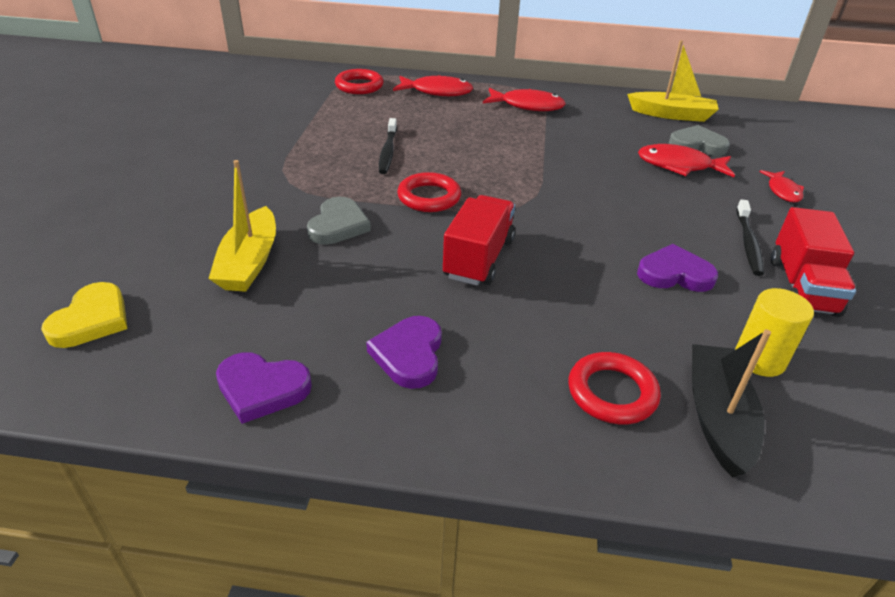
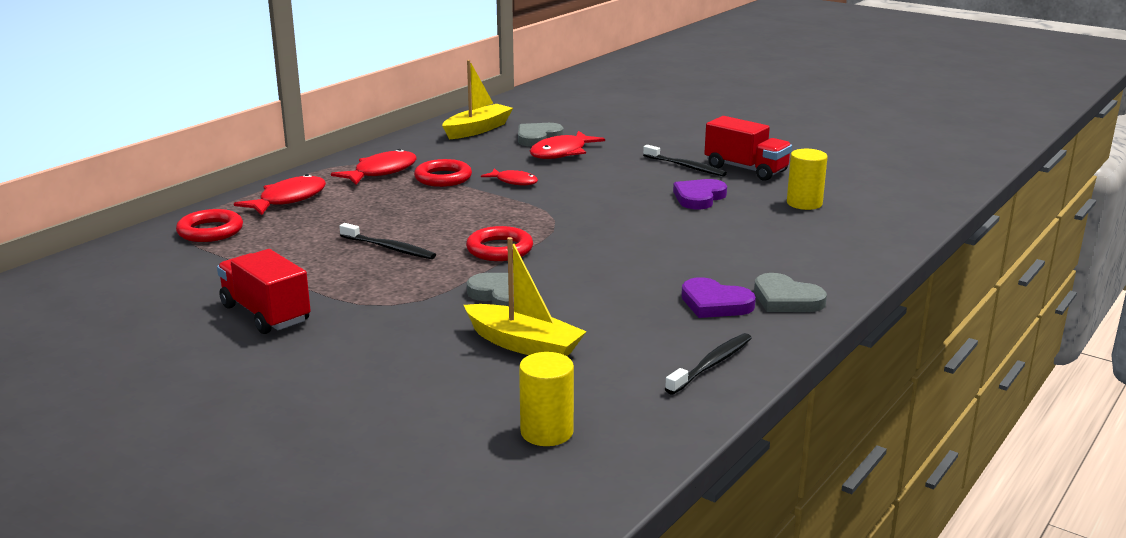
camera: 60 degrees left, 15 degrees down
yellow heart [41,282,128,348] -> yellow cylinder [519,352,574,446]
purple heart [216,352,312,424] -> black toothbrush [665,333,752,395]
red truck [443,195,515,286] -> red truck moved to [217,249,311,334]
red ring [568,352,661,424] -> red ring moved to [414,159,472,187]
black boat [692,329,771,478] -> none
red fish [760,170,804,202] -> red fish moved to [481,168,538,185]
none -> grey heart [754,273,827,312]

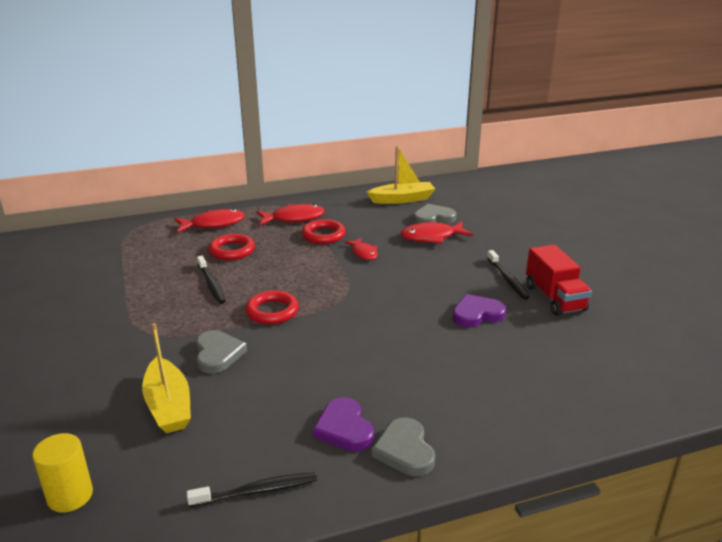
camera: 35 degrees right, 5 degrees up
red ring [176,209,243,242] -> red ring moved to [209,234,255,260]
red truck [217,249,311,334] -> none
yellow cylinder [787,149,828,210] -> none

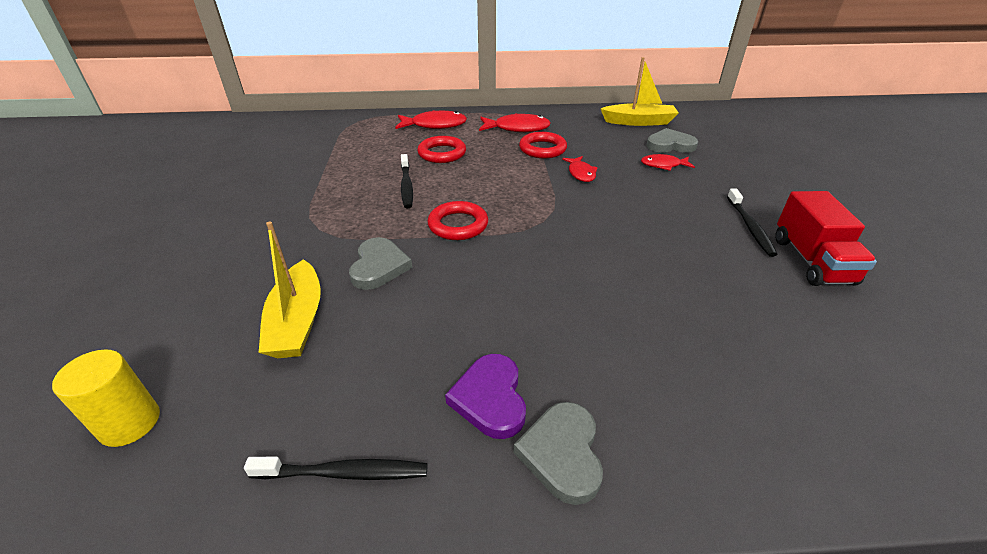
camera: 15 degrees right, 10 degrees up
red fish [400,222,473,244] -> red fish [641,154,695,171], size x0.63
purple heart [453,294,506,328] -> none

